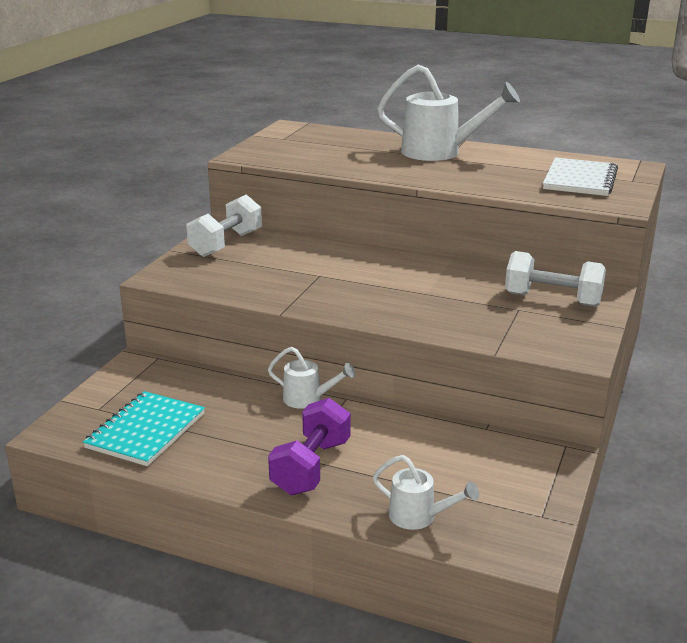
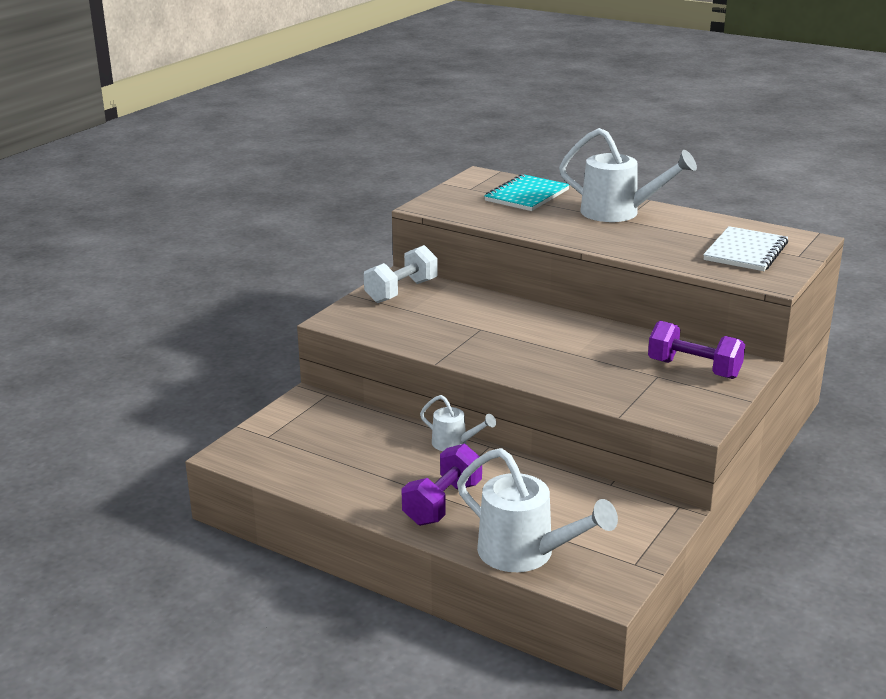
camera: 10 degrees right, 0 degrees up
turquoise notebook [83,391,205,466] -> turquoise notebook moved to [484,174,569,211]
white watering can [373,455,479,530] -> white watering can [457,448,618,572], size x1.86
white dumbbell [505,251,606,307] -> purple dumbbell [648,321,745,379]

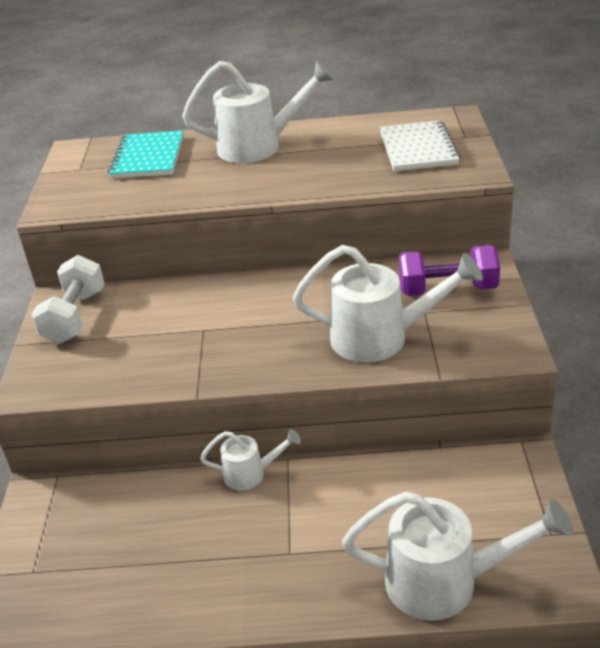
camera: 30 degrees left, 10 degrees up
purple dumbbell [401,444,482,526] -> none
none -> white watering can [293,245,483,363]

